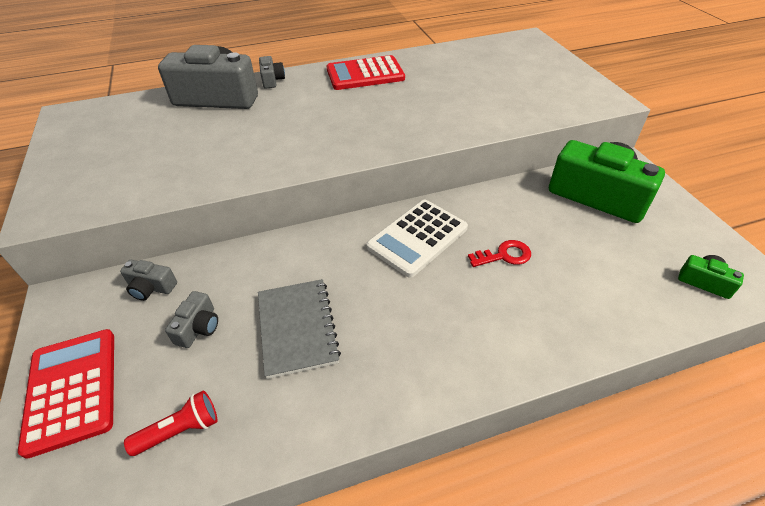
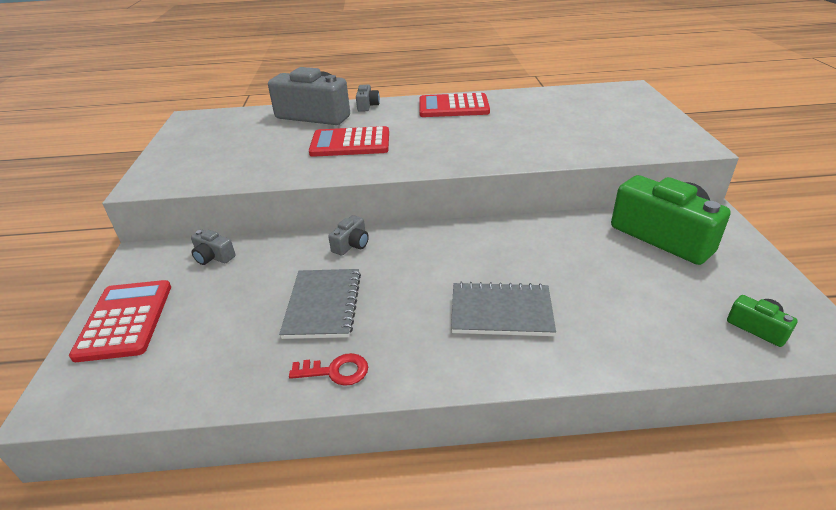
camera: 15 degrees right, 10 degrees down
red flashlight [124,391,217,456] -> none
grey camera [165,291,218,348] -> grey camera moved to [328,215,369,255]
white calculator [366,200,468,278] -> none
red key [468,240,531,267] -> red key moved to [289,353,368,386]
none -> red calculator [309,126,389,157]
none -> grey notebook [451,282,556,336]

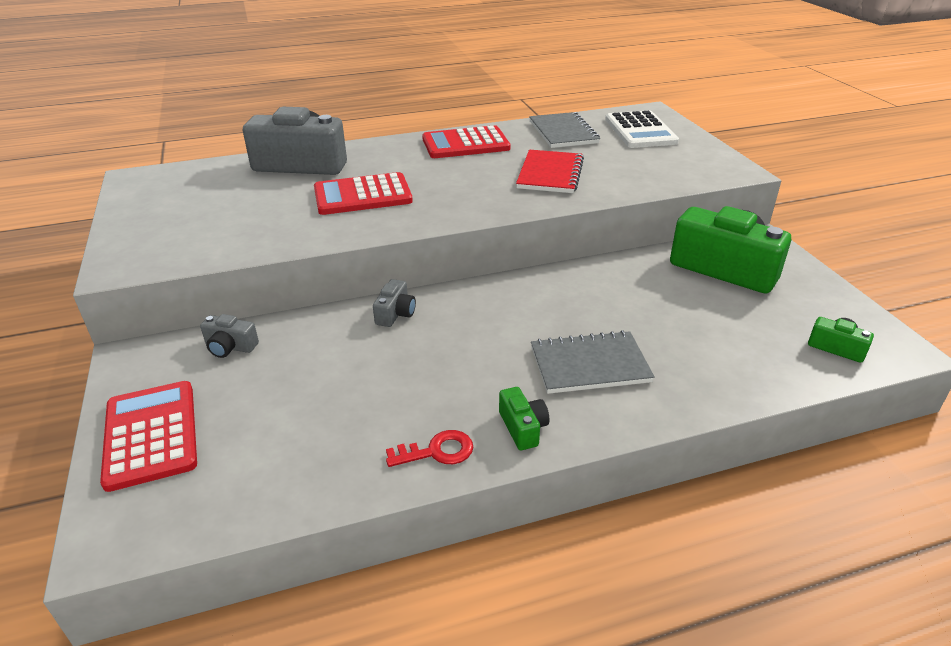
camera: 15 degrees left, 0 degrees up
grey notebook [279,269,361,339] -> grey notebook moved to [529,112,600,148]
grey camera [356,85,380,112] -> none
none -> green camera [499,387,549,450]
none -> red notebook [516,150,584,193]
none -> white calculator [605,110,679,148]

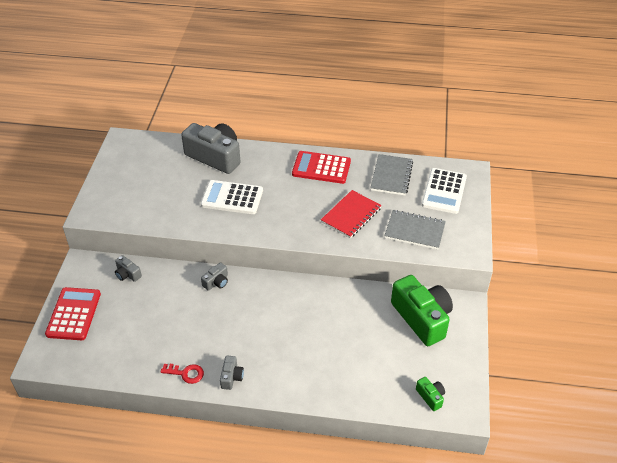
camera: 25 degrees right, 10 degrees up
red calculator [314,172,413,215] -> white calculator [201,180,263,214]
green camera [499,387,549,450] -> grey camera [220,356,244,390]
grey notebook [531,330,655,394] -> grey notebook moved to [384,210,446,250]

